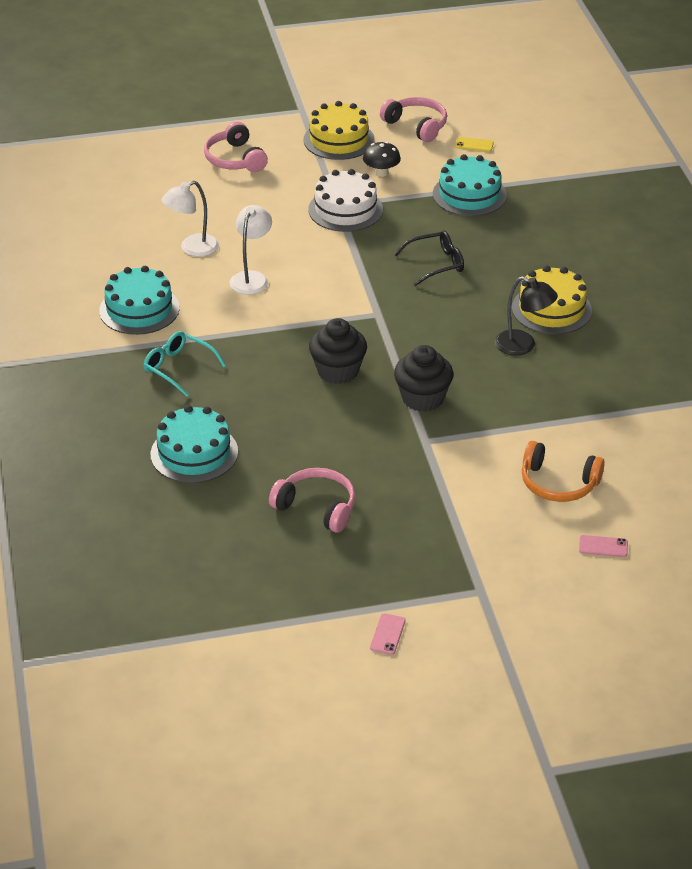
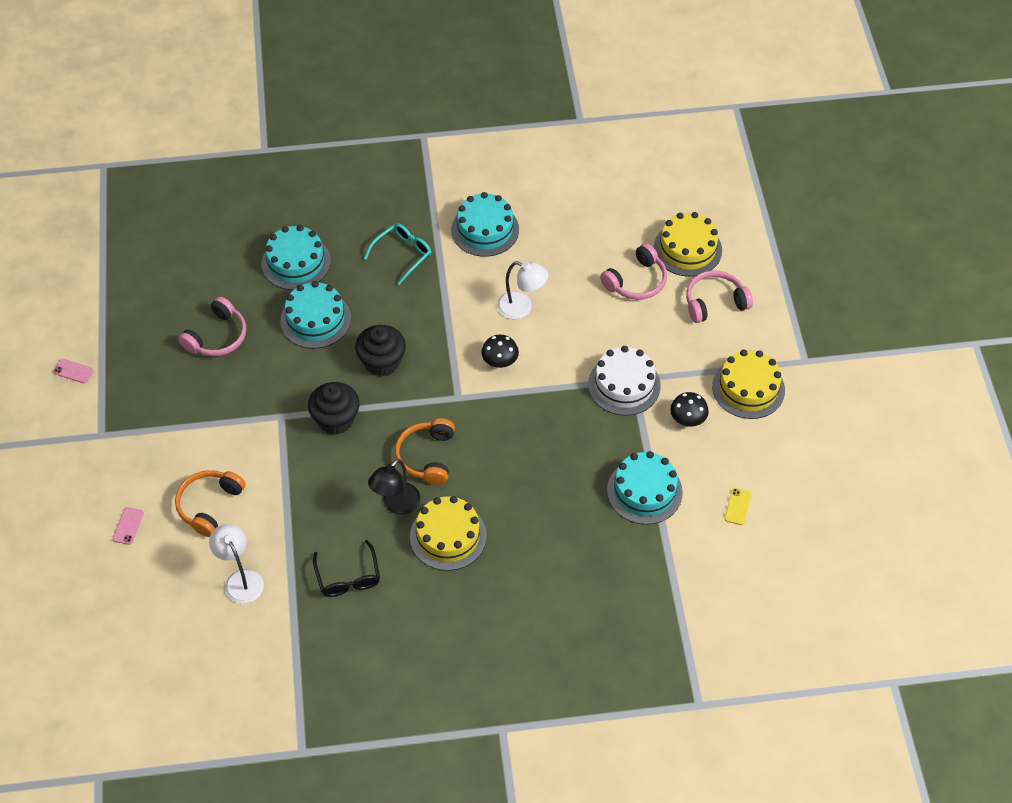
camera: 95 degrees right, 15 degrees up
white lamp [161,181,219,257] -> white lamp moved to [209,524,264,604]
pink headphones [380,97,447,142] -> pink headphones moved to [600,243,667,300]
black glasses [394,231,464,286] -> black glasses moved to [313,540,380,597]
none -> turquoise cake [280,281,351,349]
none -> orange headphones [395,418,455,485]
none -> black mushroom [481,335,519,368]
none -> yellow cake [654,212,722,277]

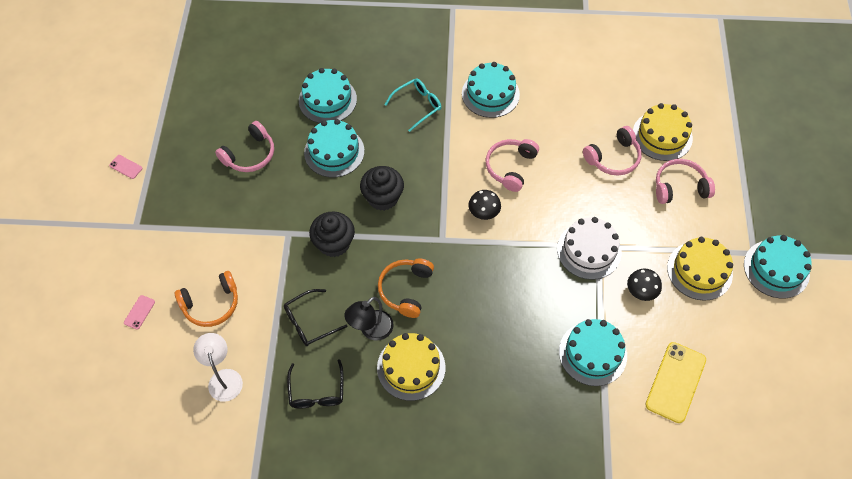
camera: 10 degrees right, 5 degrees up
orange headphones [175,470,246,537] -> orange headphones turned 150 degrees counterclockwise [175,271,238,327]
white lamp [497,261,548,319] -> pink headphones [486,139,539,192]
yellow phone [725,488,751,525] -> yellow phone [645,342,706,423], size x2.19
none -> black glasses [284,289,347,346]
none -> turquoise cake [744,235,812,298]

